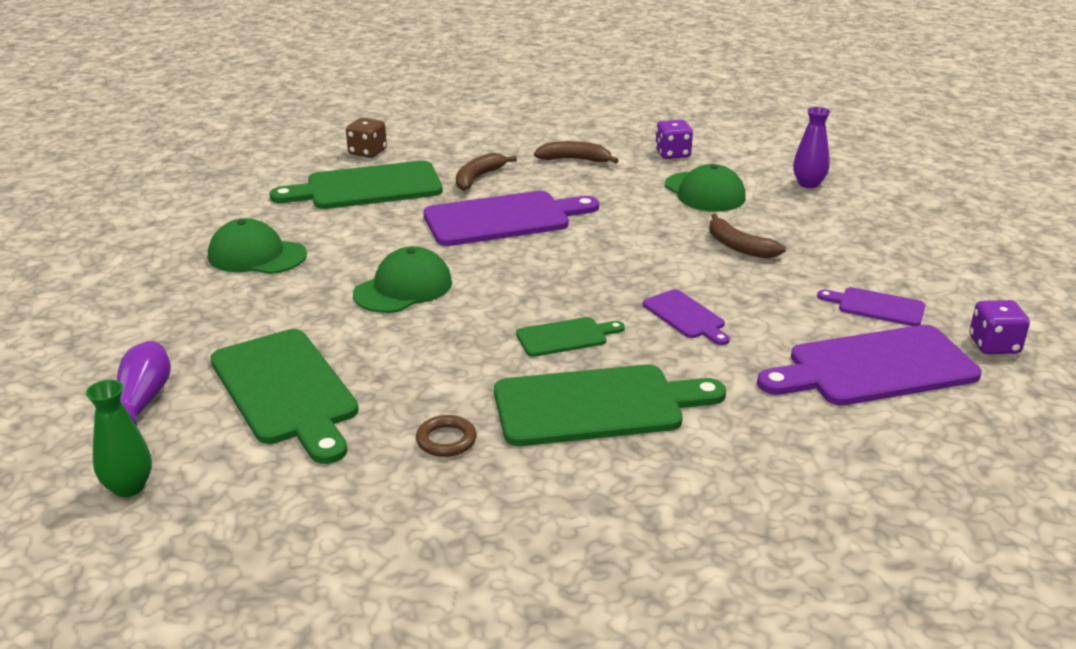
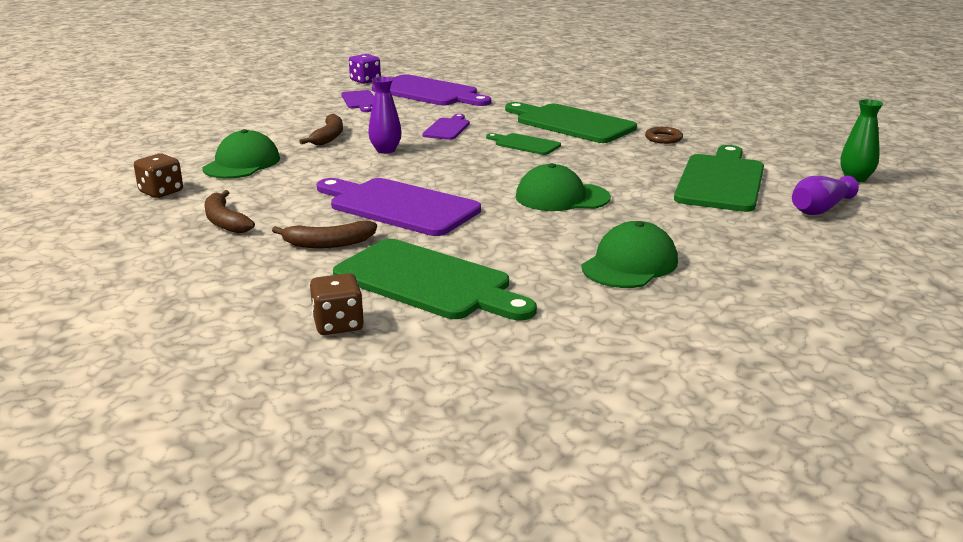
camera: 130 degrees left, 5 degrees down
green cap [208,218,307,274] -> green cap turned 120 degrees counterclockwise [582,221,678,288]
purple dice [655,120,693,159] -> brown dice [134,153,183,198]
purple vase [793,107,830,188] -> purple vase moved to [368,77,402,154]

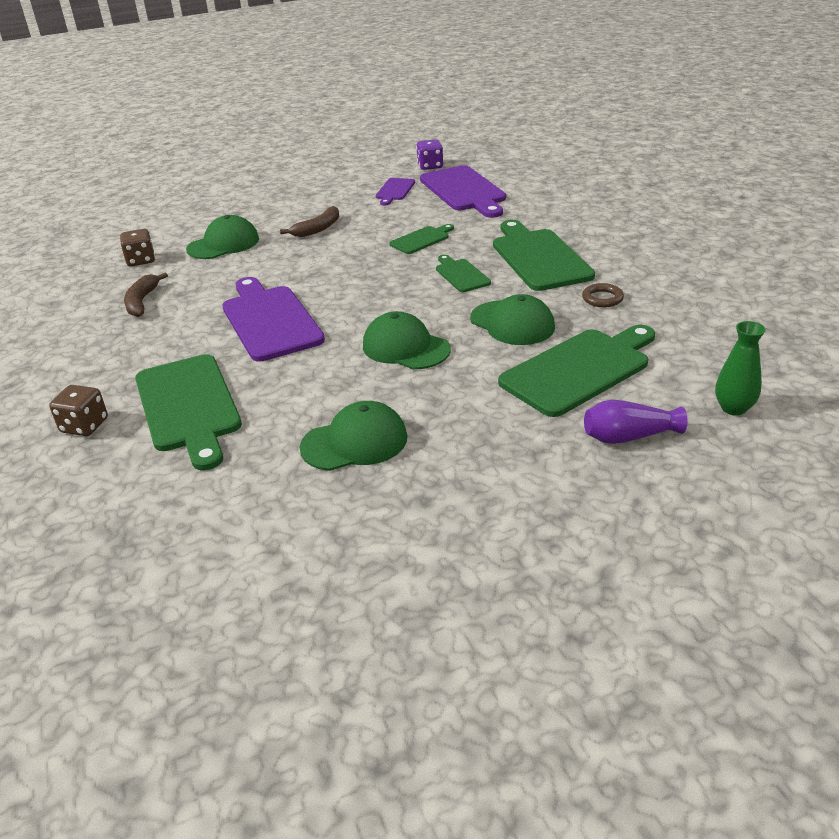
camera: 35 degrees right, 10 degrees up
brown banana [272,221,377,248] -> none
purple vase [368,77,402,154] -> none
purple cutting board [422,114,470,140] -> green cutting board [390,224,454,254]
none -> green cap [470,294,555,345]

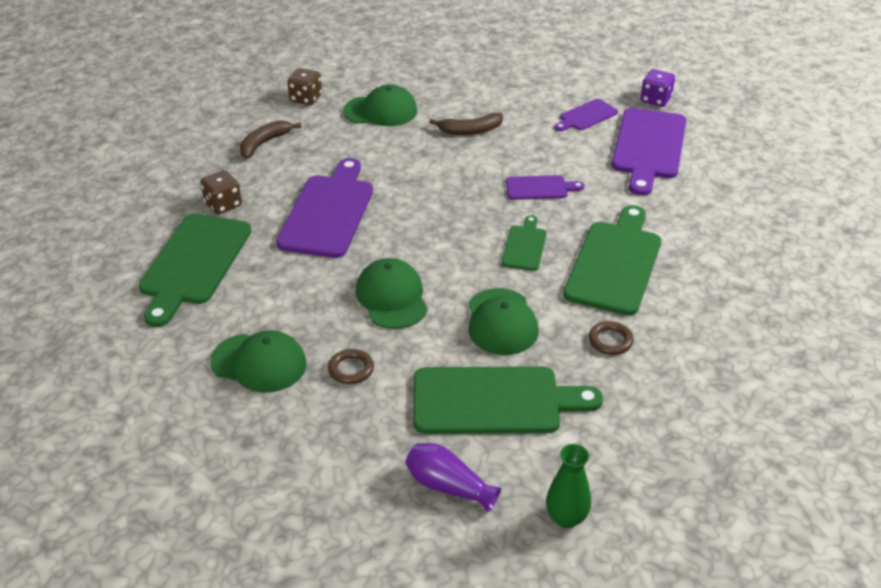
camera: 35 degrees right, 5 degrees up
brown dice [49,385,108,436] -> brown dice moved to [201,170,242,214]
green cutting board [390,224,454,254] -> purple cutting board [506,175,584,200]
none -> brown ring [328,349,374,384]

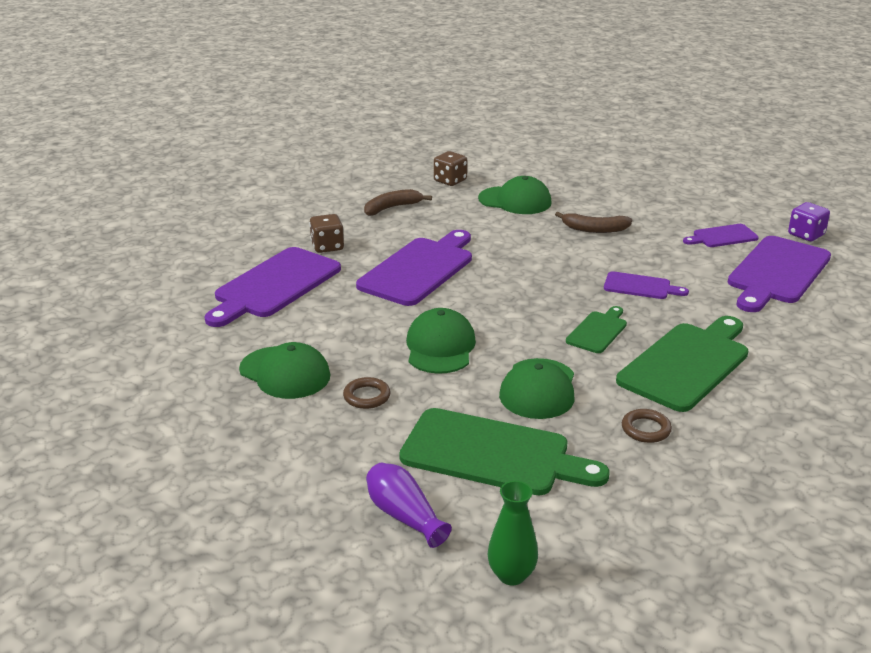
camera: 20 degrees right, 10 degrees down
green cutting board [139,213,251,327] -> purple cutting board [205,247,341,327]

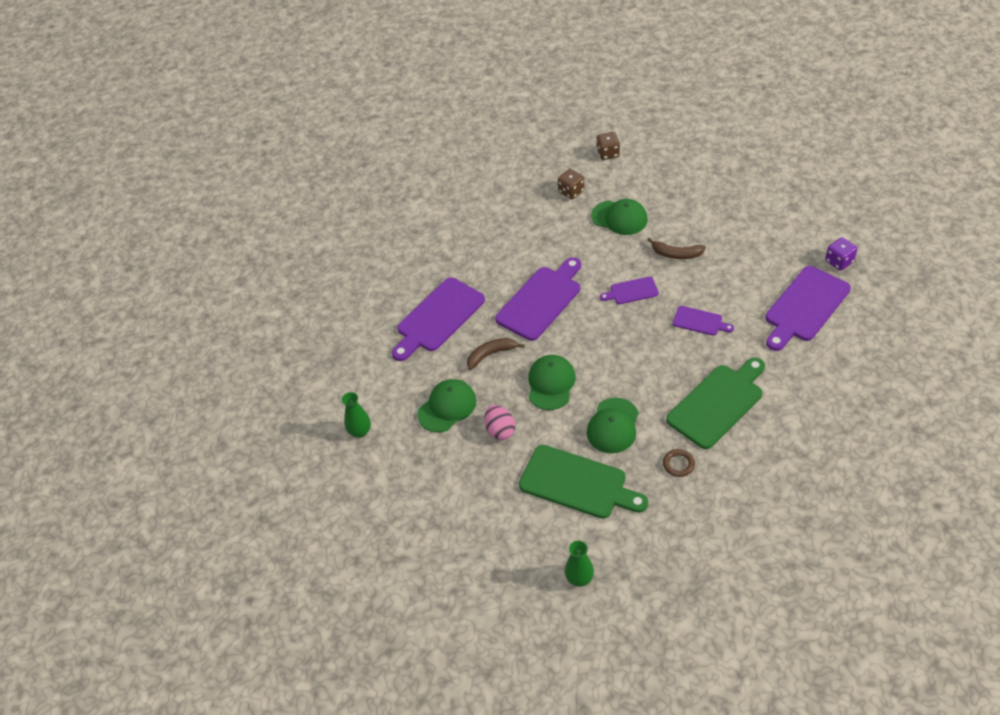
camera: 10 degrees right, 20 degrees up
green cap [239,342,330,399] -> green cap turned 90 degrees counterclockwise [417,379,476,432]
brown dice [309,214,344,253] -> brown dice moved to [596,132,620,160]
brown ring [343,377,391,409] -> pink egg [484,405,515,440]
brown banana [364,189,432,216] -> brown banana moved to [467,338,524,370]
purple vase [366,463,452,548] -> none
green cutting board [566,306,627,353] -> none
purple cutting board [683,224,759,247] -> purple cutting board moved to [600,277,659,304]
none -> green vase [342,392,371,438]

